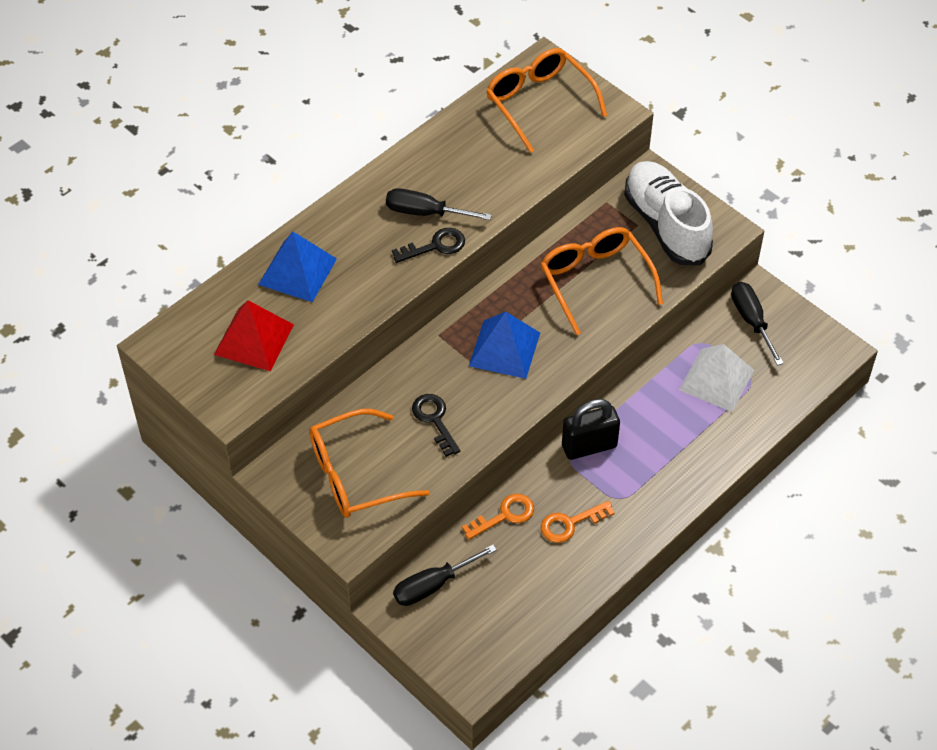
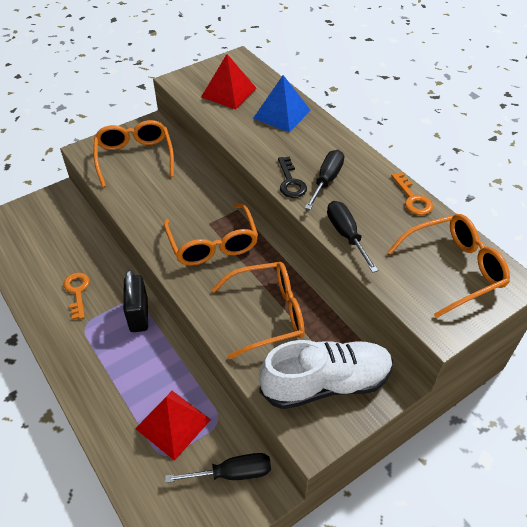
camera: 100 degrees right, 5 degrees down
black screwdriver [393,545,497,606] -> black screwdriver moved to [327,201,378,273]
black key [412,394,460,457] -> none
orange key [462,493,534,540] -> orange key moved to [391,172,433,215]
blue pyramid [469,312,540,379] -> orange glasses [164,204,258,266]
white pyramid [679,344,754,412] -> red pyramid [135,391,211,461]

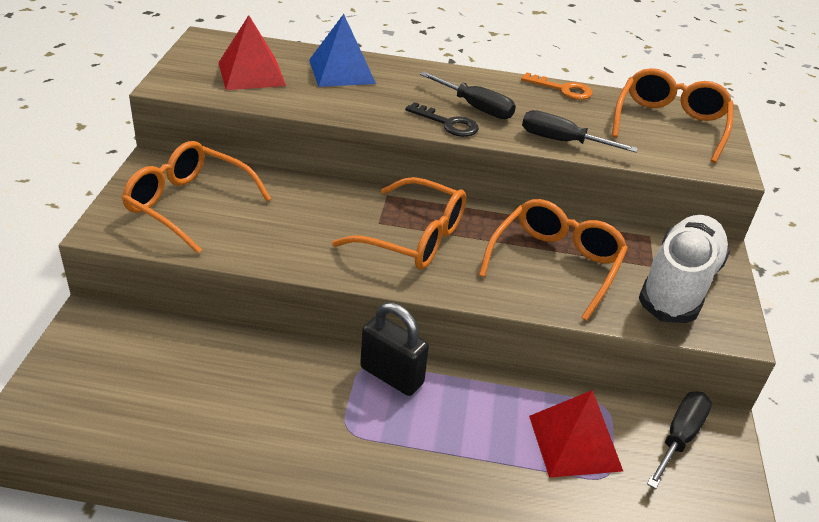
camera: 50 degrees left, 10 degrees down
orange key [64,273,90,320] -> none
black screwdriver [305,150,344,210] -> black screwdriver turned 150 degrees clockwise [420,72,516,119]

